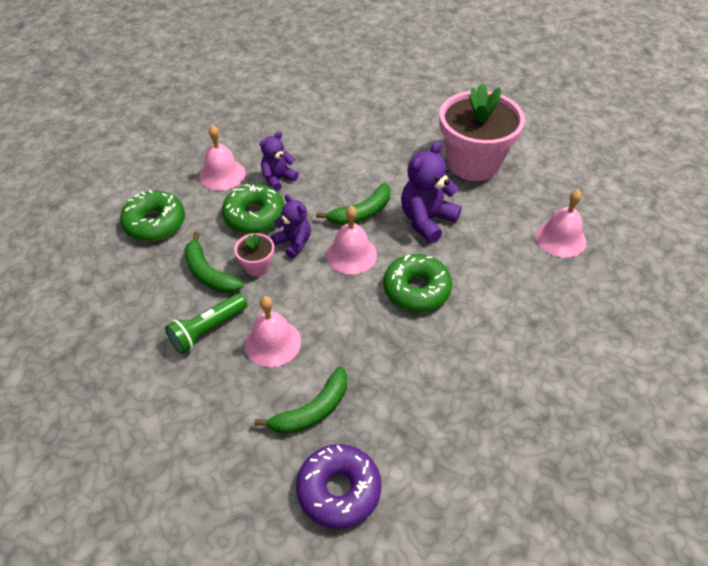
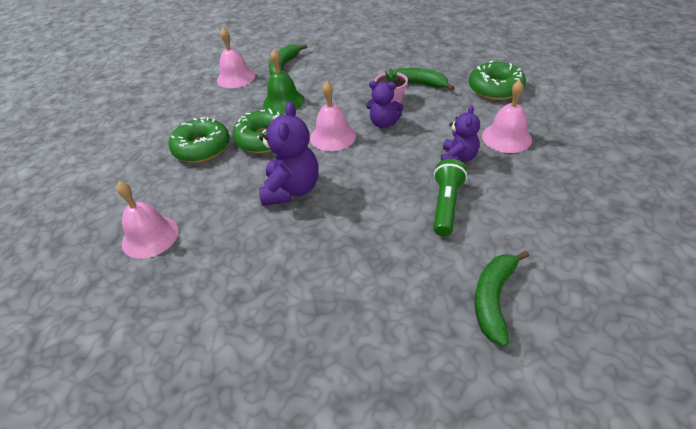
camera: 150 degrees right, 5 degrees down
green flashlight [165,293,247,354] -> green flashlight moved to [433,159,467,236]
green donut [222,184,284,234] -> green donut moved to [169,117,230,163]
pink bell [244,296,301,367] -> pink bell moved to [217,28,255,88]
purple donut [296,444,382,529] -> none
green banana [316,183,391,225] -> green banana moved to [475,251,529,346]
pink flower pot [439,83,525,181] -> none
none -> green bell [263,49,305,114]

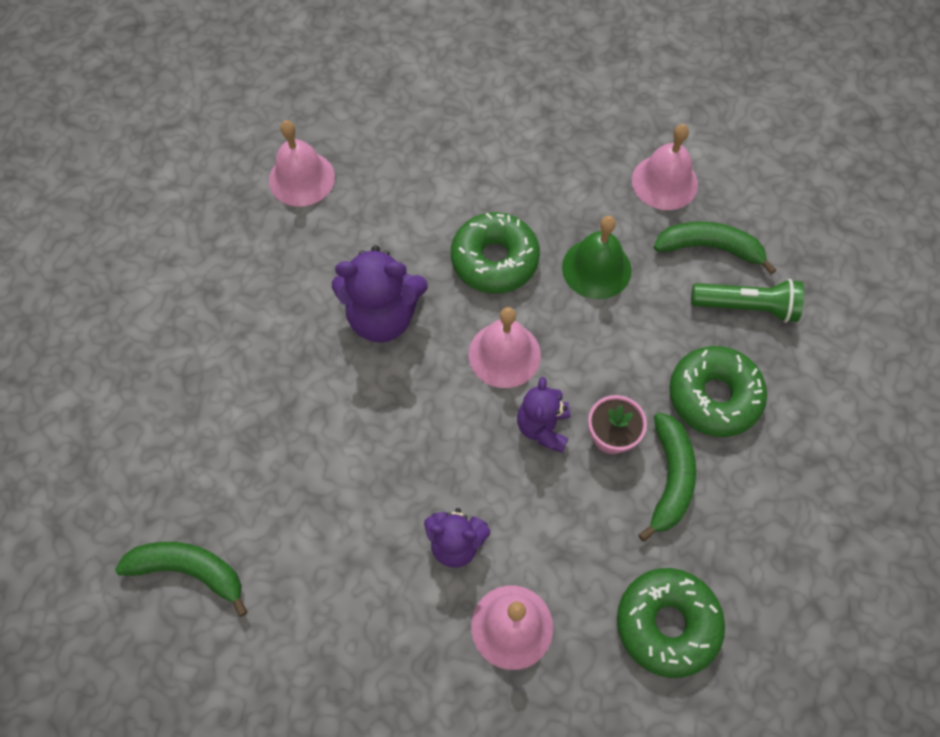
camera: 80 degrees right, 20 degrees up
green donut [169,117,230,163] -> green donut moved to [669,346,767,437]
green flashlight [433,159,467,236] -> green flashlight moved to [691,279,804,323]

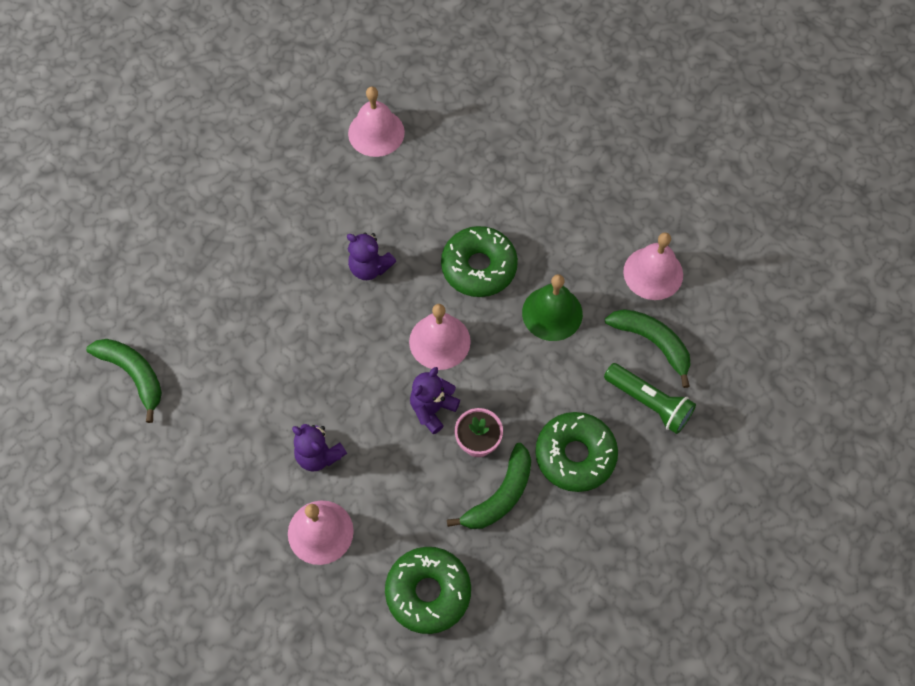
camera: 30 degrees right, 0 degrees up
purple teddy bear [332,246,428,343] -> purple teddy bear [347,233,396,280], size x0.63

